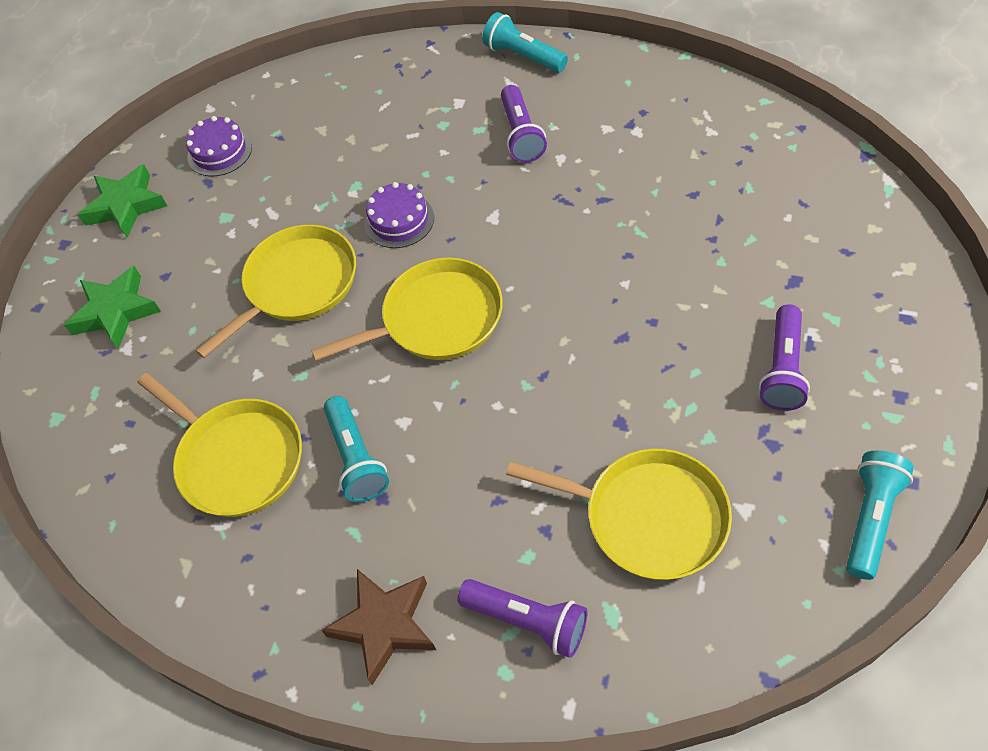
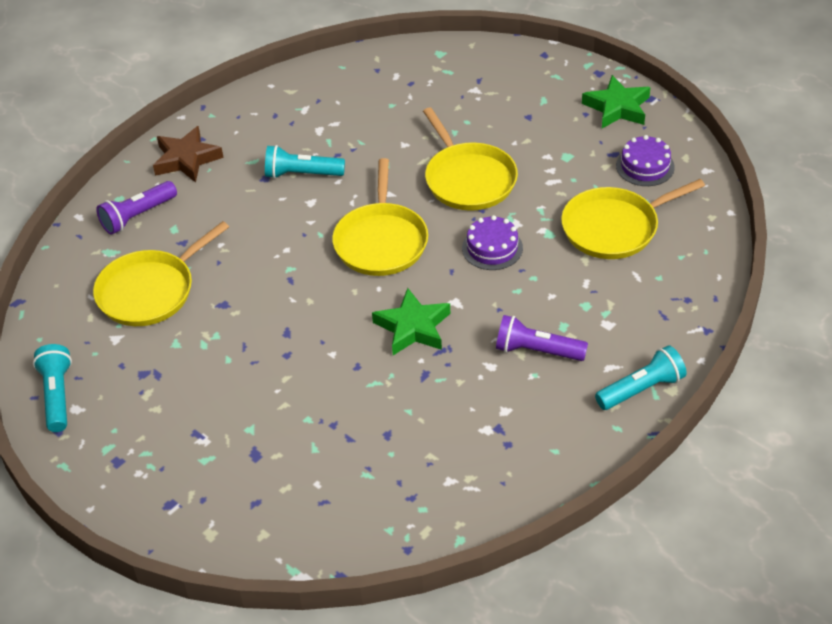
camera: 110 degrees right, 10 degrees down
green star [64,266,161,349] -> green star moved to [372,288,450,355]
yellow pan [137,373,302,517] -> yellow pan moved to [561,179,705,259]
purple flashlight [759,304,810,411] -> none
turquoise flashlight [846,451,914,580] -> turquoise flashlight turned 150 degrees counterclockwise [33,344,72,432]

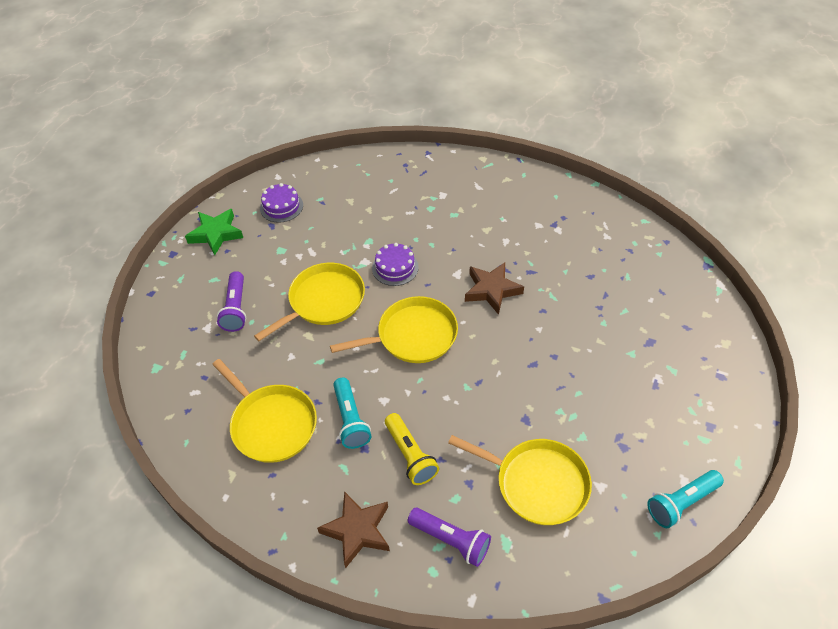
camera: 110 degrees left, 5 degrees up
green star [372,288,450,355] -> brown star [465,262,524,315]
purple flashlight [496,315,588,361] -> purple flashlight moved to [217,271,246,332]
yellow pan [561,179,705,259] -> yellow pan moved to [212,359,317,463]
turquoise flashlight [595,345,687,410] -> none
none -> yellow flashlight [385,413,439,485]

